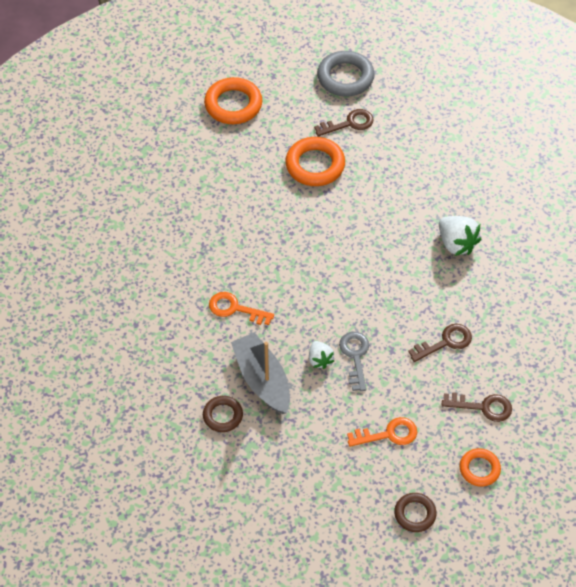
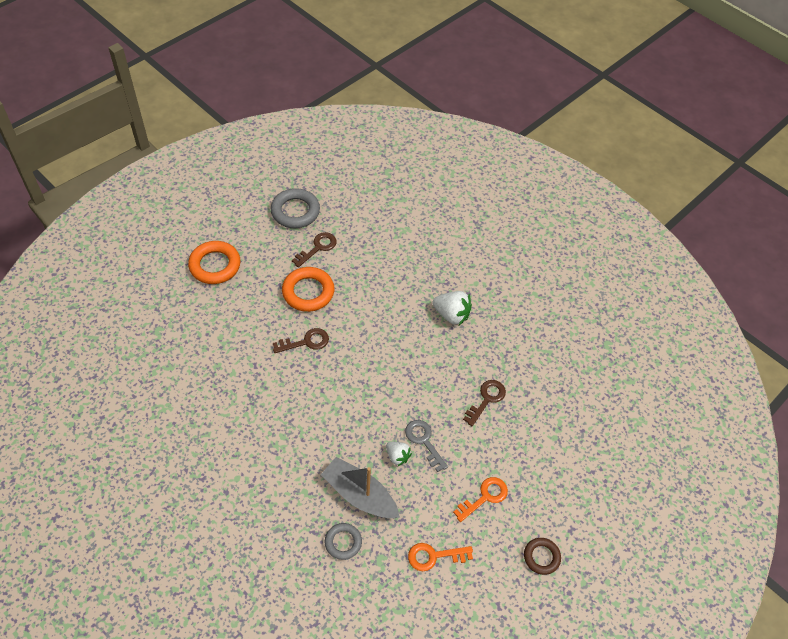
camera: 30 degrees left, 0 degrees up
brown ring [203,396,243,432] -> grey ring [325,523,362,560]
orange key [209,292,274,325] -> orange key moved to [408,543,473,571]
brown key [442,392,512,422] -> brown key moved to [273,328,329,353]
orange ring [459,448,501,487] -> none

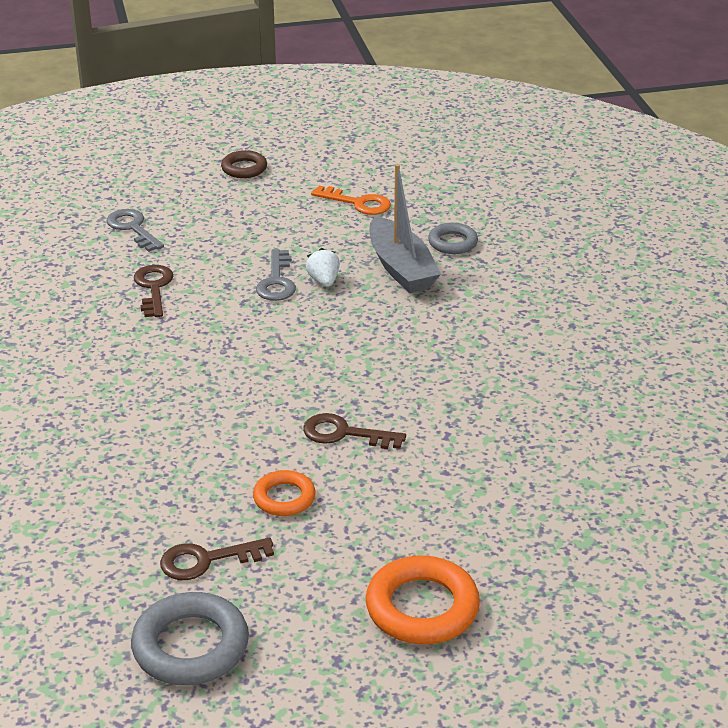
camera: 145 degrees left, 20 degrees down
orange ring [282,267,334,312] -> orange ring [253,470,316,516], size x0.60
white strawberry [432,291,472,325] -> none
orange key [453,477,508,522] -> none
brown key [463,380,506,426] -> brown key turned 105 degrees clockwise [134,265,173,317]
none -> grey key [106,209,164,252]

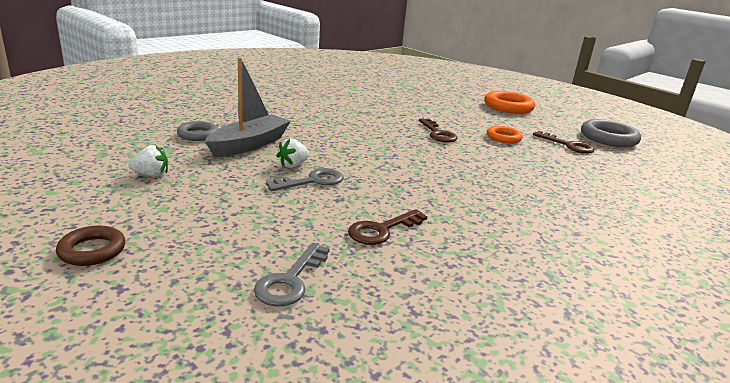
camera: 125 degrees left, 10 degrees down
orange key [311,186,391,215] -> white strawberry [128,145,168,177]

